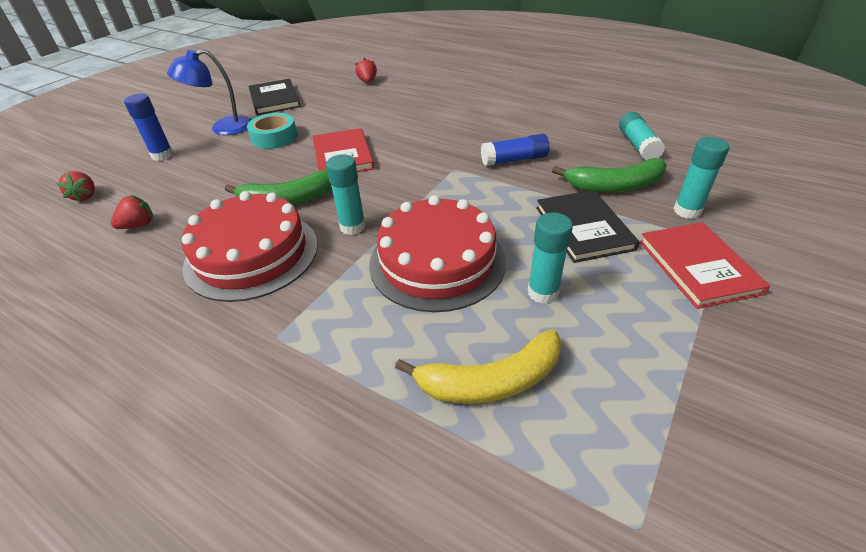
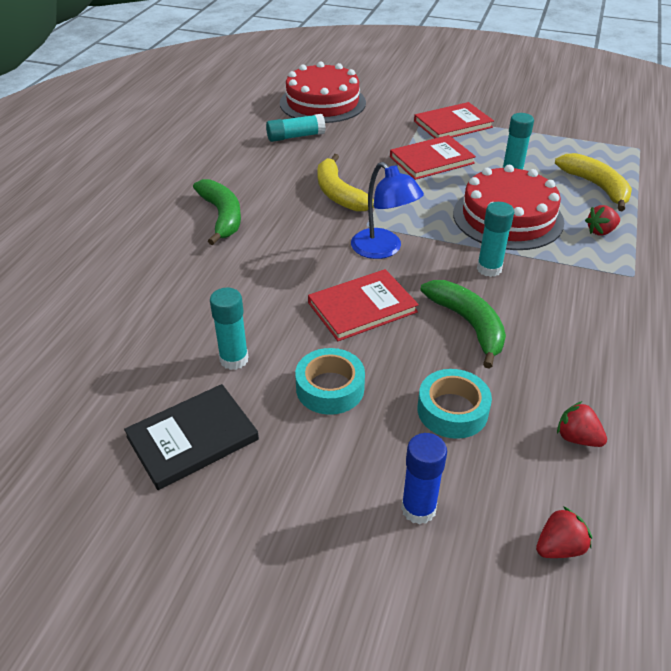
camera: 105 degrees left, 0 degrees up
blue lamp [167,49,252,135] -> blue lamp moved to [351,162,424,259]
red cake [181,191,318,302] -> red cake moved to [280,62,366,123]
red strawberry [356,58,377,83] -> red strawberry moved to [585,205,620,236]
blue glue stick [481,134,549,166] -> yellow banana [317,154,374,212]
black book [536,190,640,263] -> red book [390,135,476,180]
green banana [552,158,667,192] -> green banana moved to [193,179,241,245]
turquoise glue stick [673,137,730,219] -> turquoise glue stick moved to [210,288,249,370]
none -> turquoise tape [417,369,492,439]

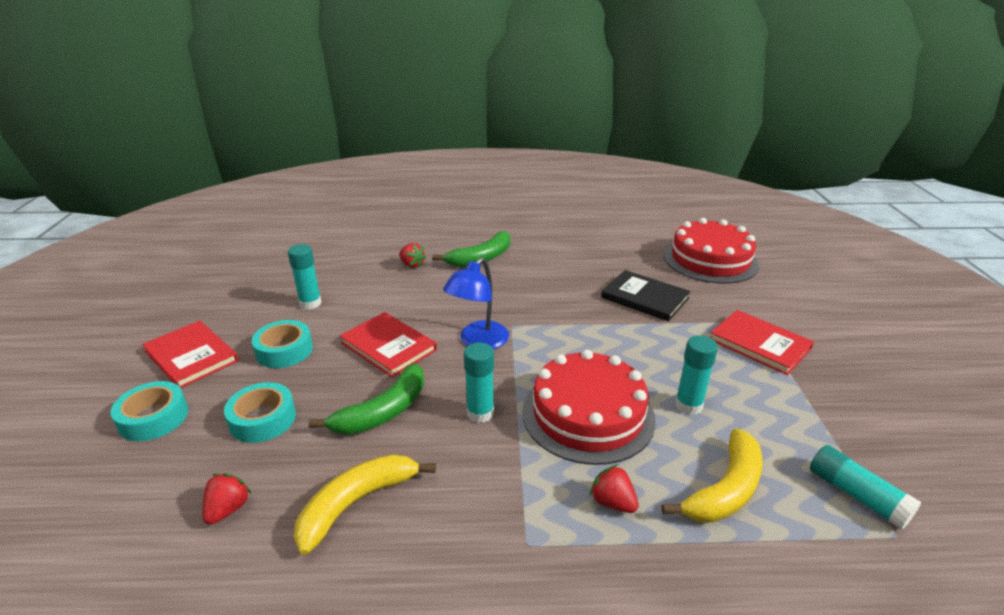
camera: 70 degrees right, 10 degrees down
black book [124,384,259,490] -> black book moved to [601,270,691,321]
turquoise glue stick [266,114,326,142] -> turquoise glue stick moved to [810,445,922,530]
yellow banana [317,154,374,212] -> yellow banana moved to [294,454,436,555]
red book [390,135,476,180] -> red book moved to [142,321,239,388]
blue glue stick [401,433,447,525] -> turquoise tape [111,381,188,441]
red strawberry [536,506,592,558] -> red strawberry moved to [399,243,426,268]

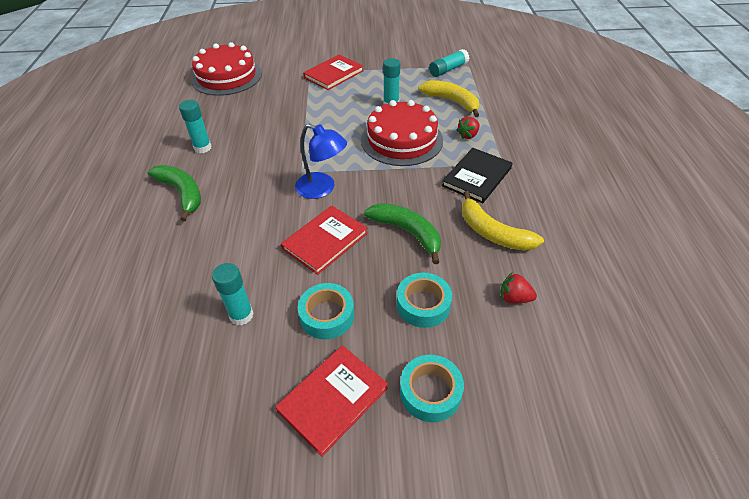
camera: 90 degrees left, 15 degrees up
red strawberry [399,243,426,268] -> none
turquoise glue stick [464,343,494,423] -> turquoise glue stick moved to [179,100,212,153]
black book [601,270,691,321] -> black book moved to [442,148,513,203]

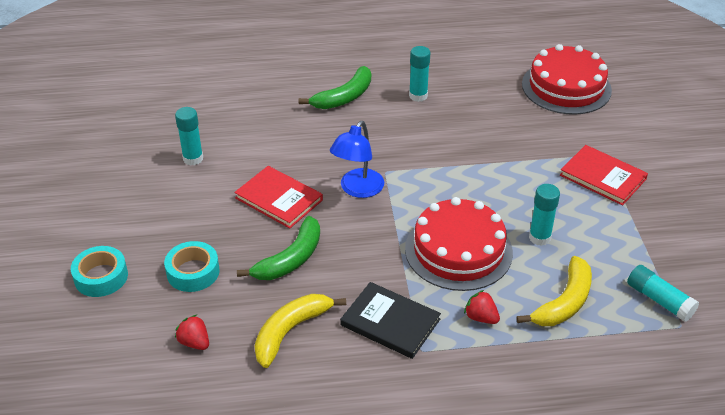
camera: 85 degrees right, 5 degrees down
red book [275,345,388,456] -> none
turquoise tape [298,283,354,340] -> none
red strawberry [500,272,537,304] -> red strawberry turned 60 degrees counterclockwise [175,315,209,350]

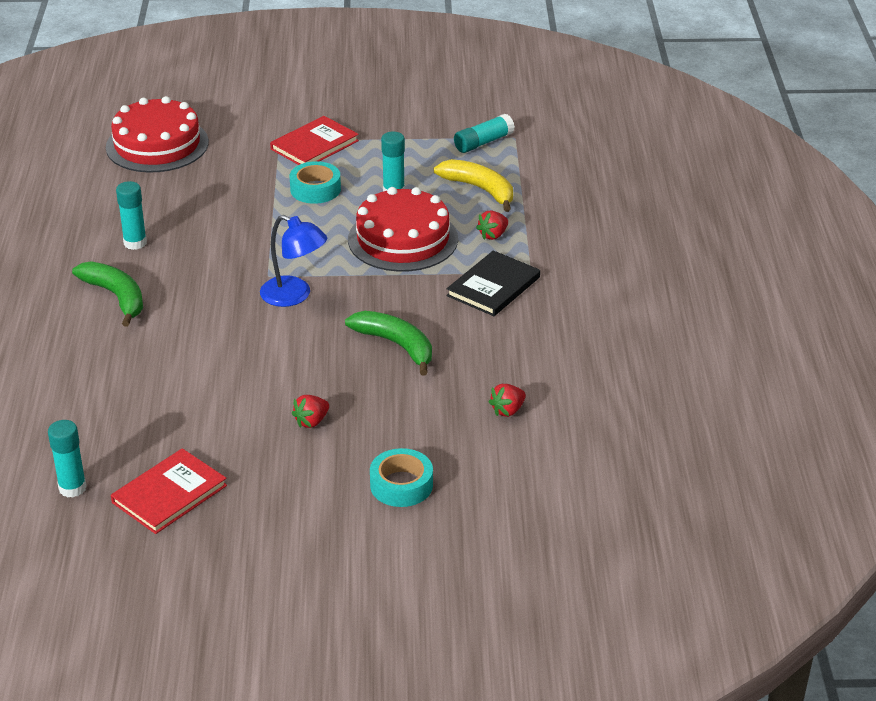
camera: 85 degrees left, 5 degrees down
turquoise tape [164,241,220,292] -> turquoise tape moved to [290,161,341,204]
turquoise glue stick [175,107,203,165] -> turquoise glue stick moved to [48,420,87,498]
red book [234,166,323,228] -> red book moved to [111,448,227,534]
yellow banana [254,294,346,368] -> none
none -> red strawberry [292,395,329,428]

